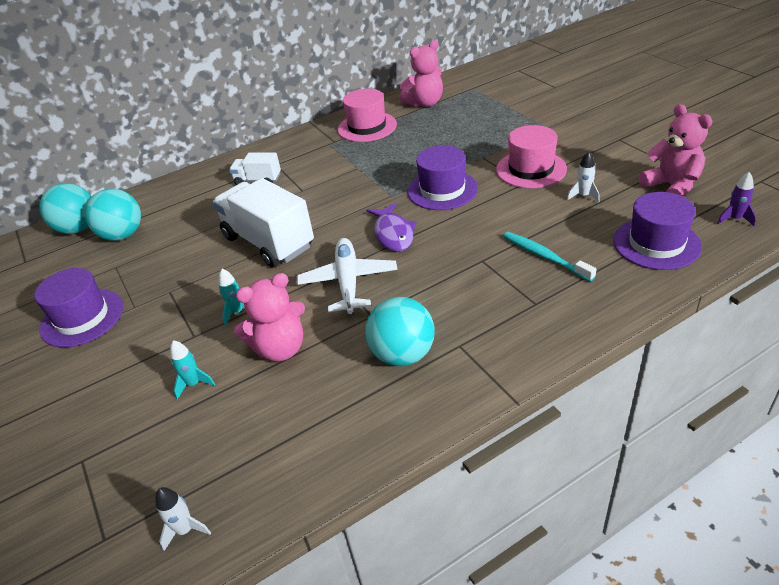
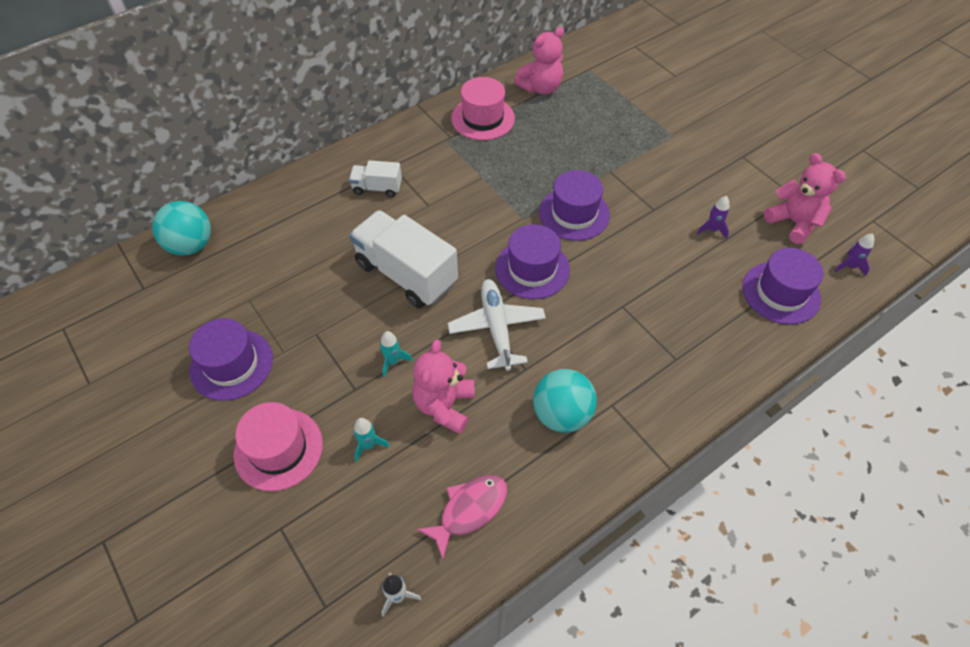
camera: 10 degrees left, 15 degrees up
turquoise ball [85,189,141,241] -> none
pink teddy bear [234,273,305,361] -> pink teddy bear turned 135 degrees clockwise [412,339,475,434]
purple fish [366,203,417,251] -> purple hat [495,224,570,299]
pink hat [496,125,567,188] -> pink hat moved to [233,402,323,491]
turquoise toothbrush [503,232,597,282] -> none
white rocket [567,151,600,203] -> purple rocket [697,196,729,239]
none -> pink fish [417,475,507,560]

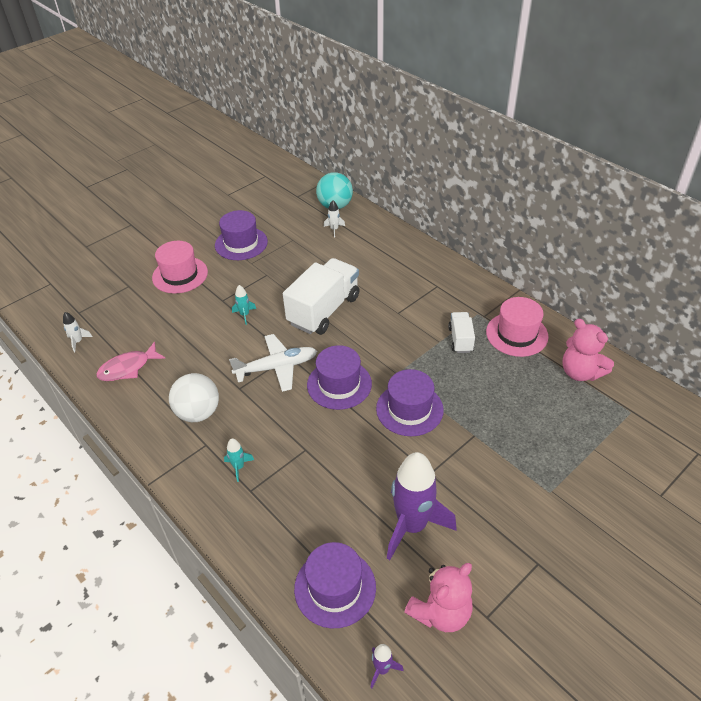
camera: 85 degrees right, 10 degrees down
white truck [349,160,402,197] -> white truck moved to [448,312,475,353]
turquoise rocket [353,418,390,462] -> turquoise rocket moved to [224,438,254,482]
pink teddy bear [412,339,475,434] -> none
pink fish [417,475,507,560] -> pink fish turned 105 degrees clockwise [96,342,166,381]
turquoise ball [533,369,597,433] -> white ball [169,373,219,422]
purple rocket [697,196,729,239] -> purple rocket [387,452,456,560], size x2.40
none -> white rocket [324,200,345,237]

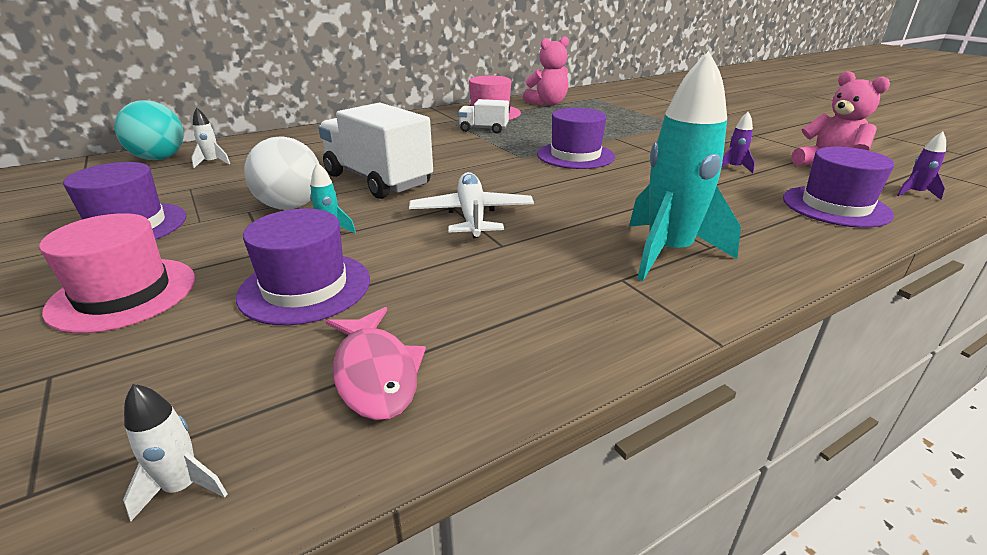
camera: 80 degrees left, 15 degrees down
white ball [169,373,219,422] -> white ball moved to [244,136,319,210]
turquoise rocket [224,438,254,482] -> turquoise rocket [629,51,741,281], size x2.40
purple hat [307,345,372,410] -> purple hat moved to [236,209,370,325]
purple rocket [387,452,456,560] -> purple rocket [721,112,755,173], size x0.42

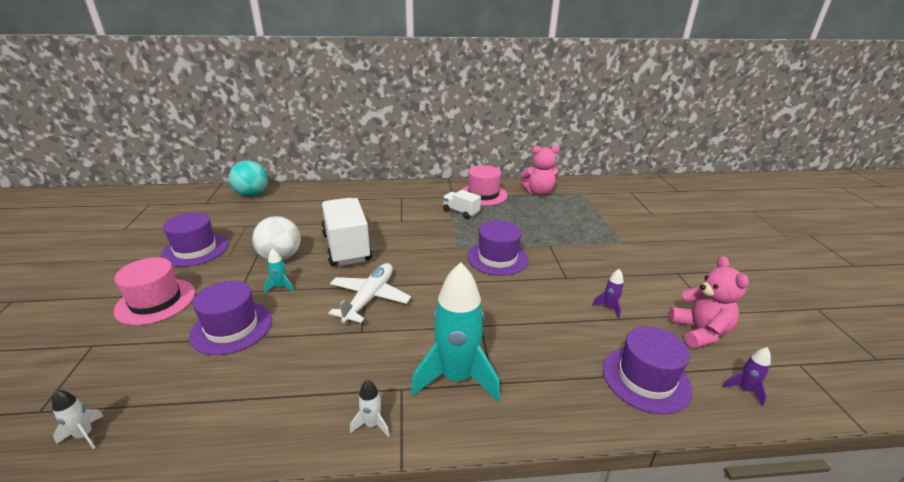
camera: 25 degrees right, 0 degrees up
white rocket [191,107,230,168] -> white rocket moved to [350,380,390,437]
pink fish [326,307,426,421] -> none

